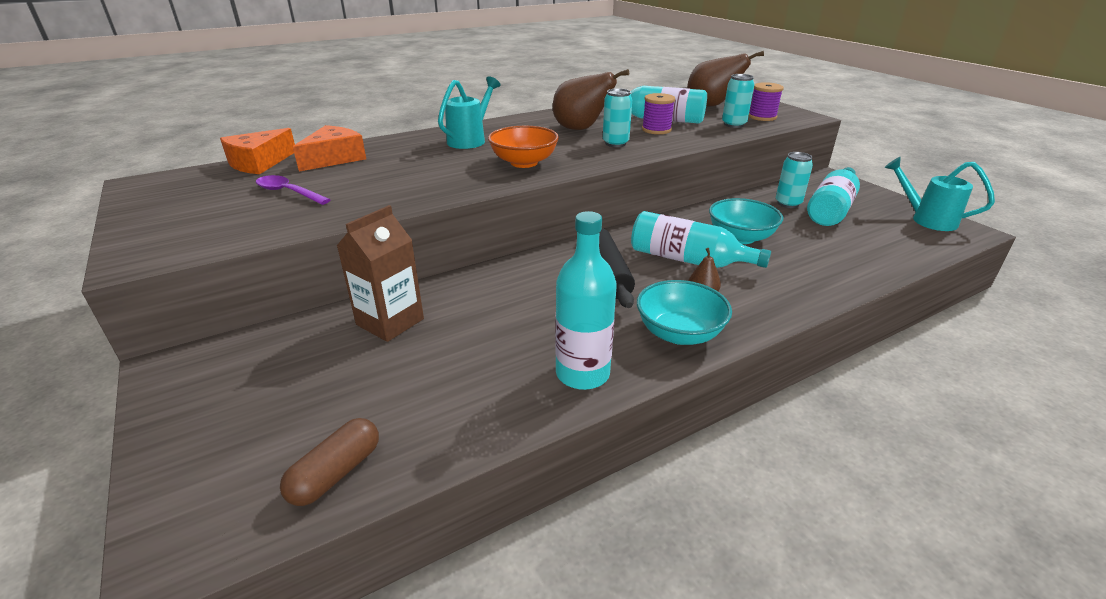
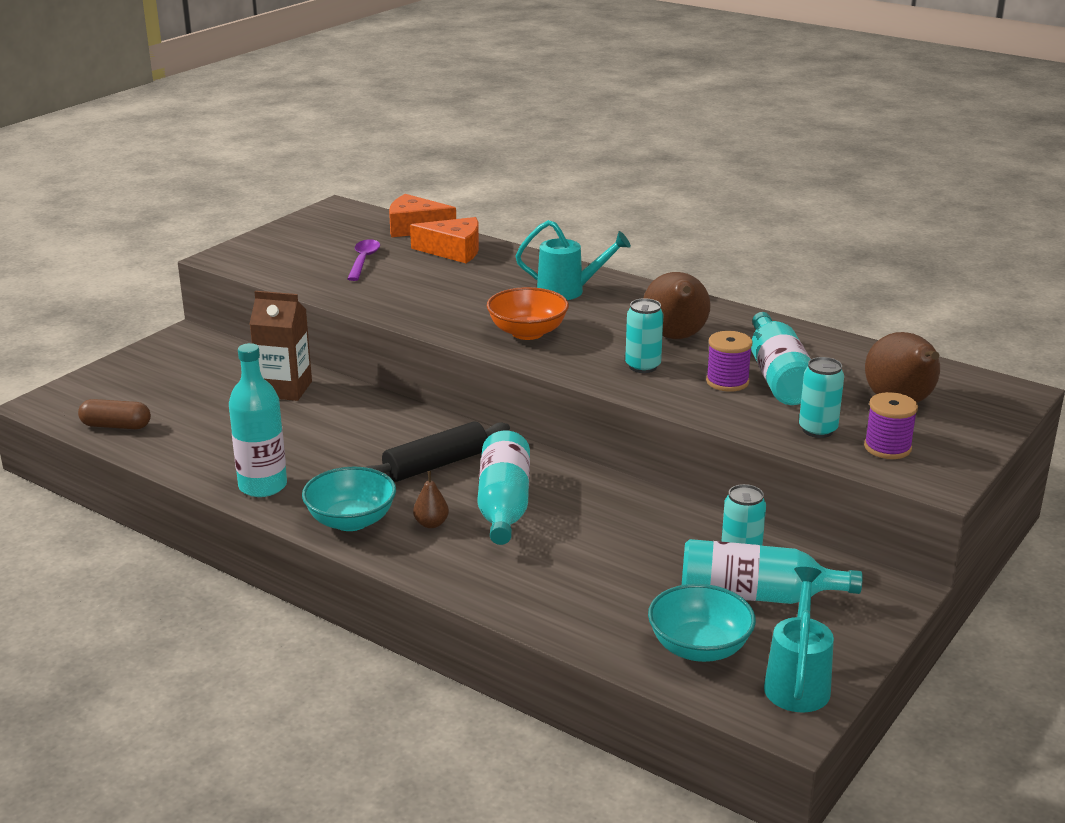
camera: 65 degrees right, 5 degrees down
turquoise bowl [709,198,783,244] -> turquoise bowl moved to [648,584,756,662]

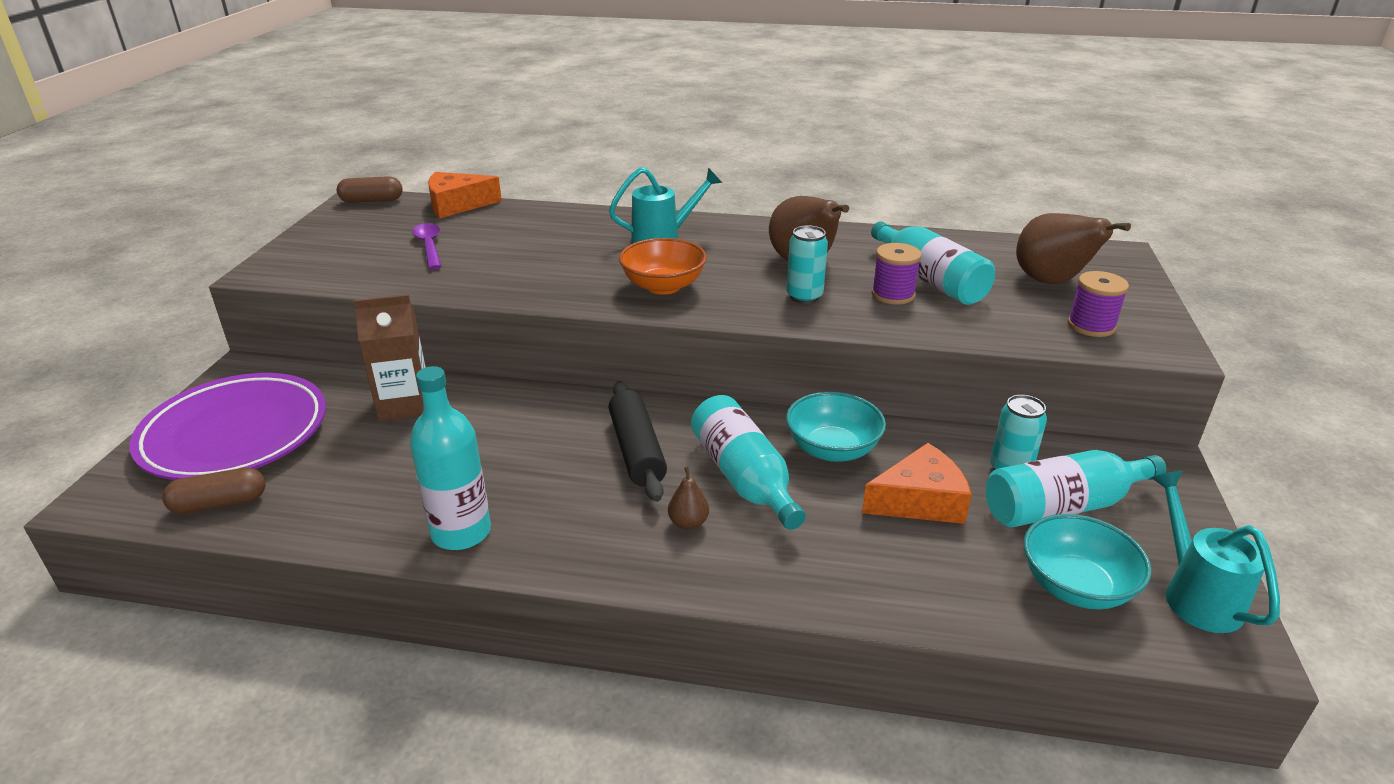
camera: 25 degrees left, 5 degrees up
turquoise bowl [302,467,396,531] -> turquoise bowl moved to [786,392,886,462]
black rolling pin [366,421,510,482] -> black rolling pin turned 45 degrees counterclockwise [608,381,667,502]
orange cheese [410,217,479,263] -> orange cheese moved to [862,443,972,524]
turquoise can [799,357,844,438] -> none
none -> purple plate [130,373,326,480]
none -> brown capsule [337,176,403,203]

